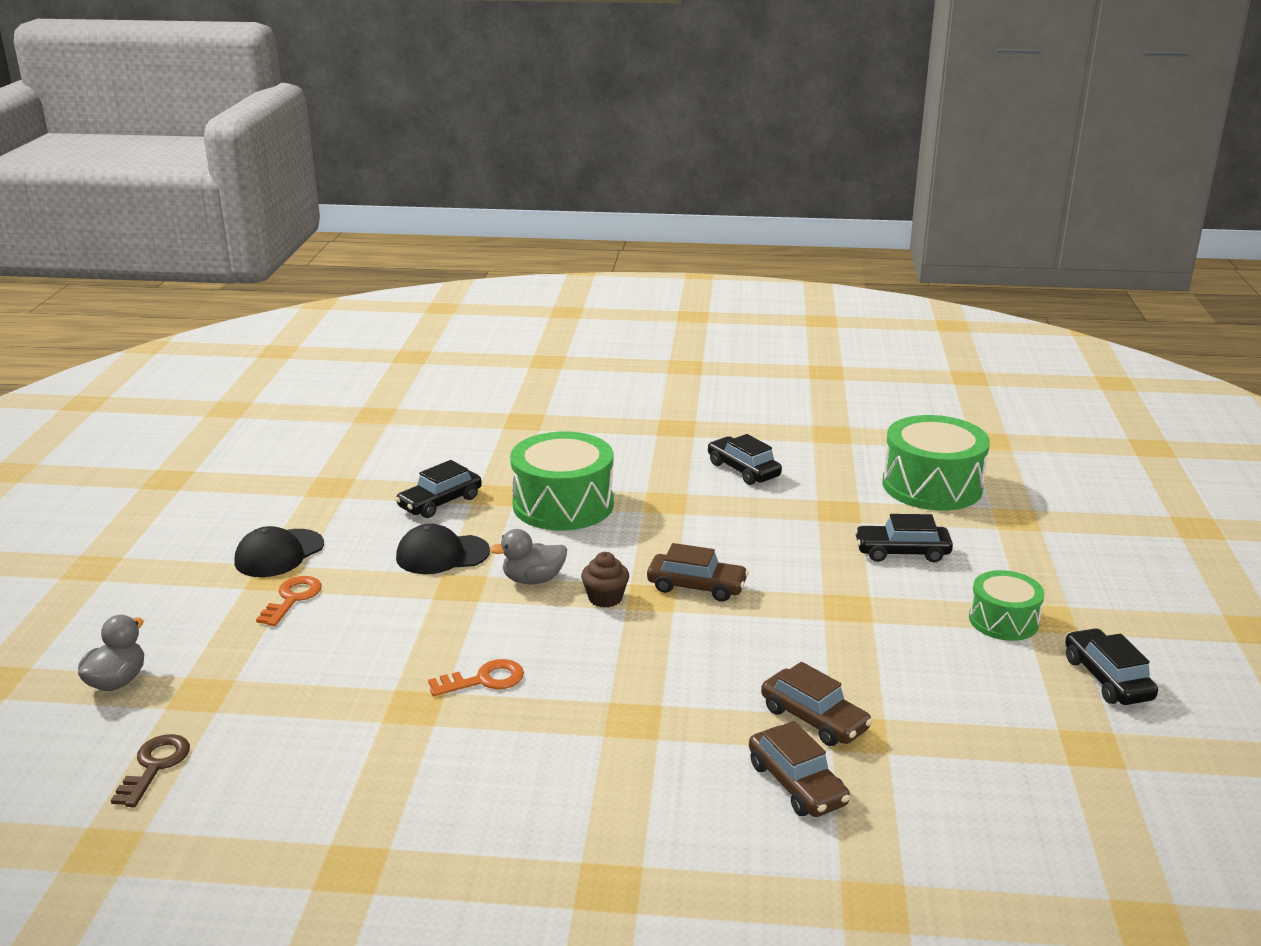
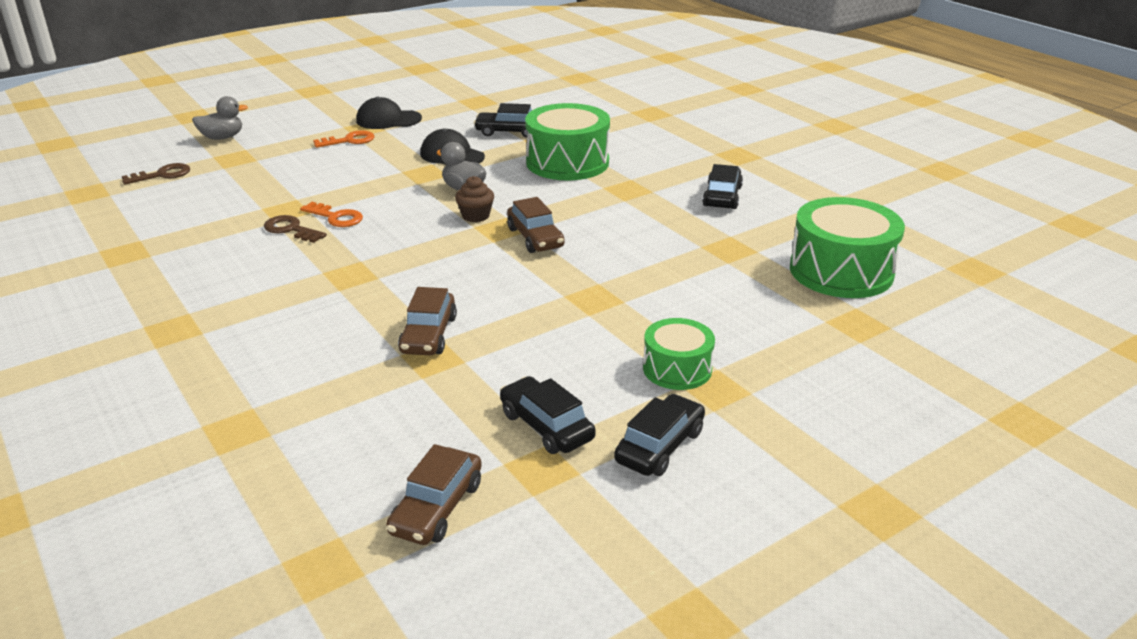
camera: 50 degrees right, 5 degrees up
brown car [749,721,850,817] -> brown car moved to [386,444,482,545]
black car [855,514,953,563] -> black car moved to [500,376,596,454]
none -> brown key [264,215,327,243]

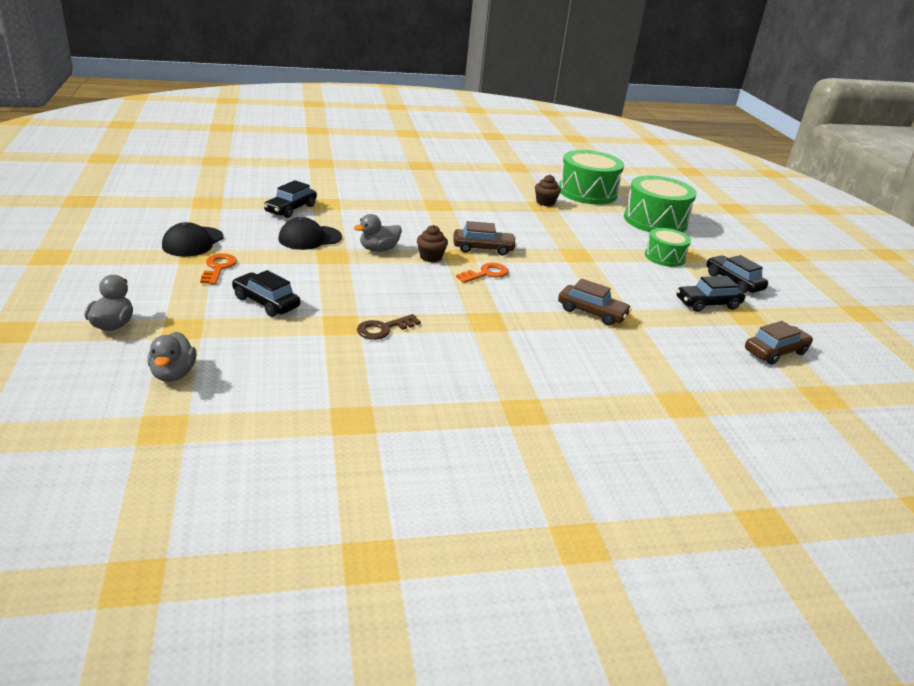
camera: 70 degrees left, 0 degrees up
brown key [122,163,190,185] -> grey duck [148,332,196,382]
orange key [300,202,363,227] -> orange key moved to [456,263,509,283]
brown car [386,444,482,545] -> brown car turned 75 degrees counterclockwise [745,321,813,365]
green drum [525,103,610,180] -> green drum moved to [624,175,697,232]
black car [702,164,743,209] -> black car moved to [232,270,300,317]
none -> brown cupcake [535,175,561,206]

